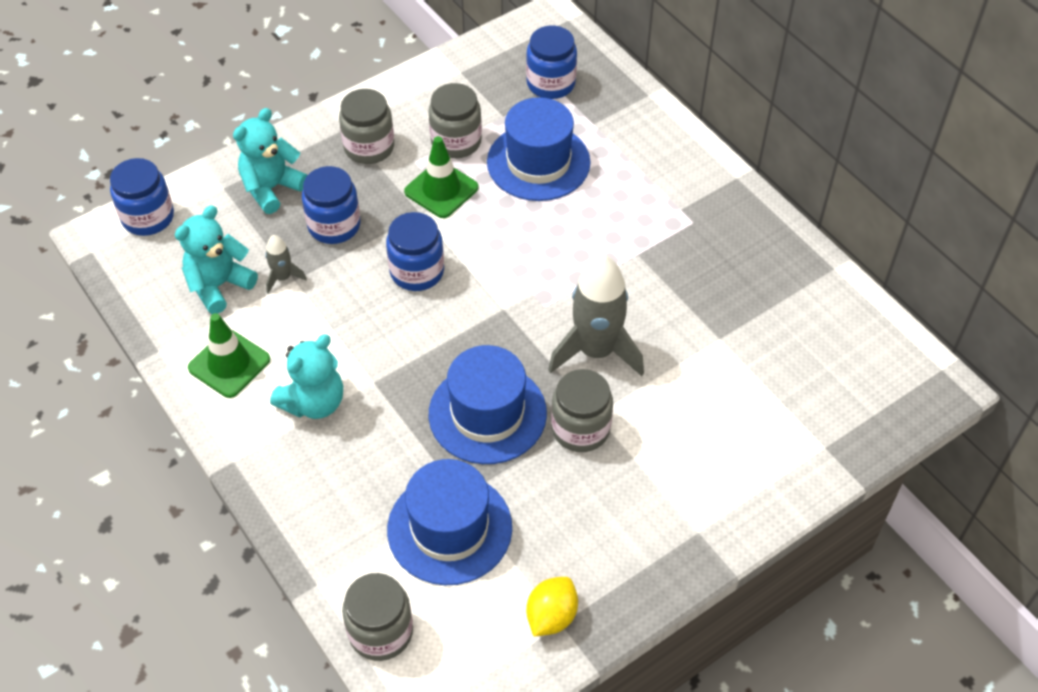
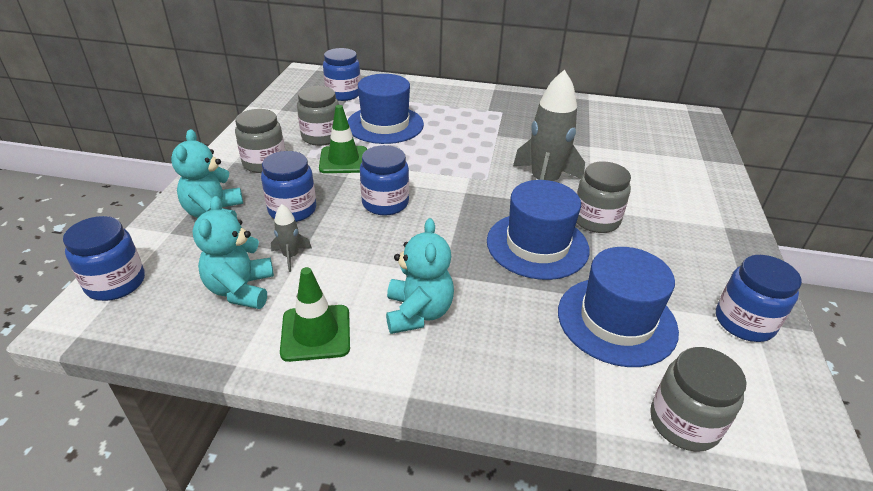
camera: 45 degrees left, 15 degrees down
yellow lemon [526,577,578,636] -> blue jar [716,255,802,342]

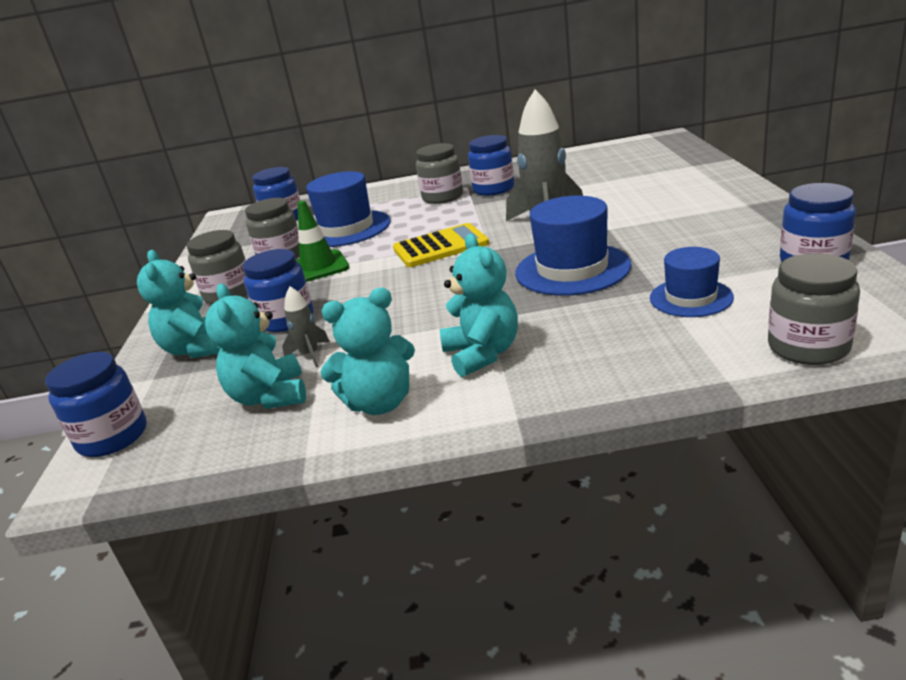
camera: 10 degrees left, 10 degrees down
green traffic cone [280,267,350,362] -> turquoise teddy bear [321,288,415,415]
blue jar [360,145,409,216] -> blue jar moved to [468,135,514,196]
blue hat [558,247,679,367] -> blue hat [650,247,734,317], size x0.61
grey jar [576,161,631,233] -> grey jar moved to [416,143,463,204]
none -> yellow calculator [393,223,489,267]

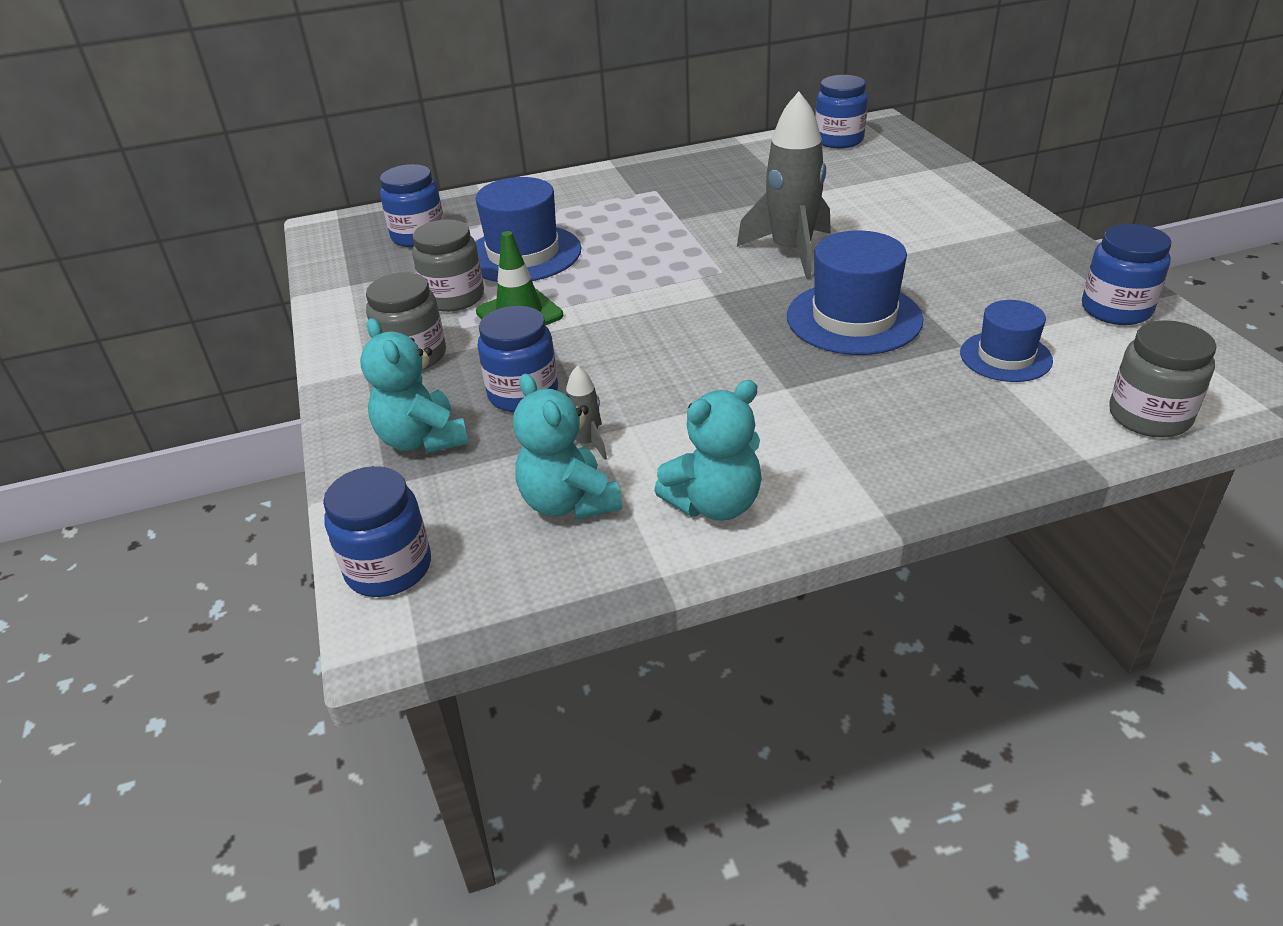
camera: 15 degrees left, 10 degrees up
yellow calculator [393,223,489,267] -> none
grey jar [416,143,463,204] -> none
turquoise teddy bear [440,234,518,377] -> none
blue jar [468,135,514,196] -> blue jar moved to [815,75,868,148]

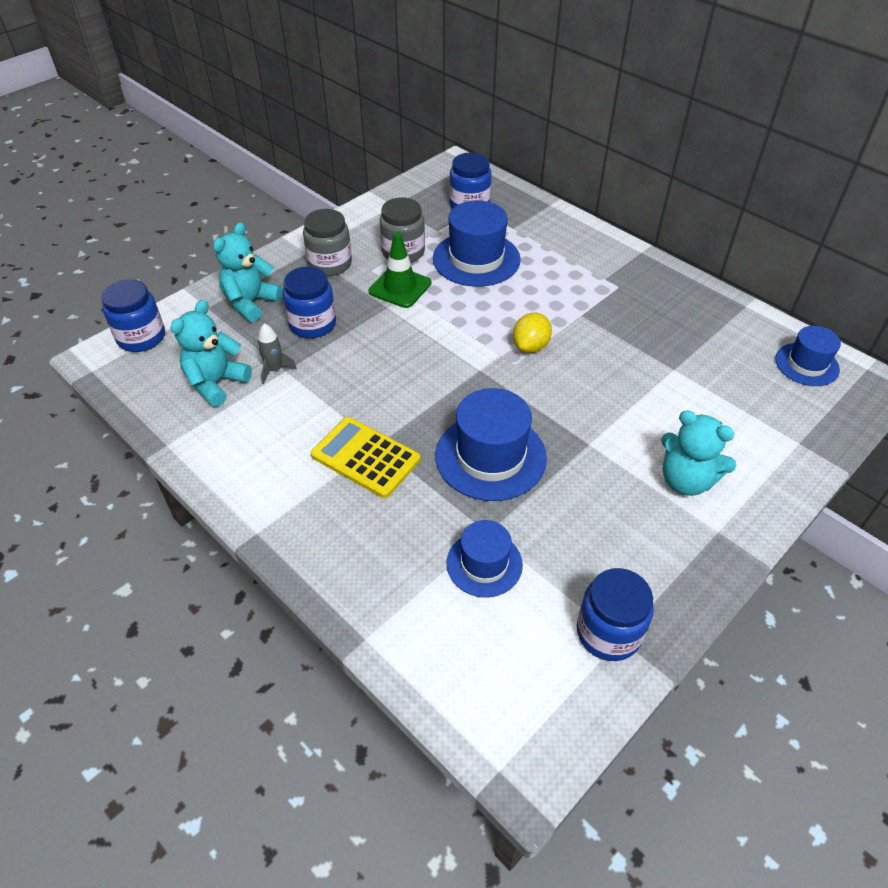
camera: 60 degrees right, 10 degrees up
turquoise teddy bear [654,380,762,521] -> turquoise teddy bear moved to [661,411,736,496]
grey rocket [737,91,831,279] -> none
blue jar [815,75,868,148] -> blue hat [775,326,841,386]
grey jar [1109,320,1217,438] -> none
none -> yellow calculator [311,417,420,498]
none -> yellow lemon [513,312,552,353]

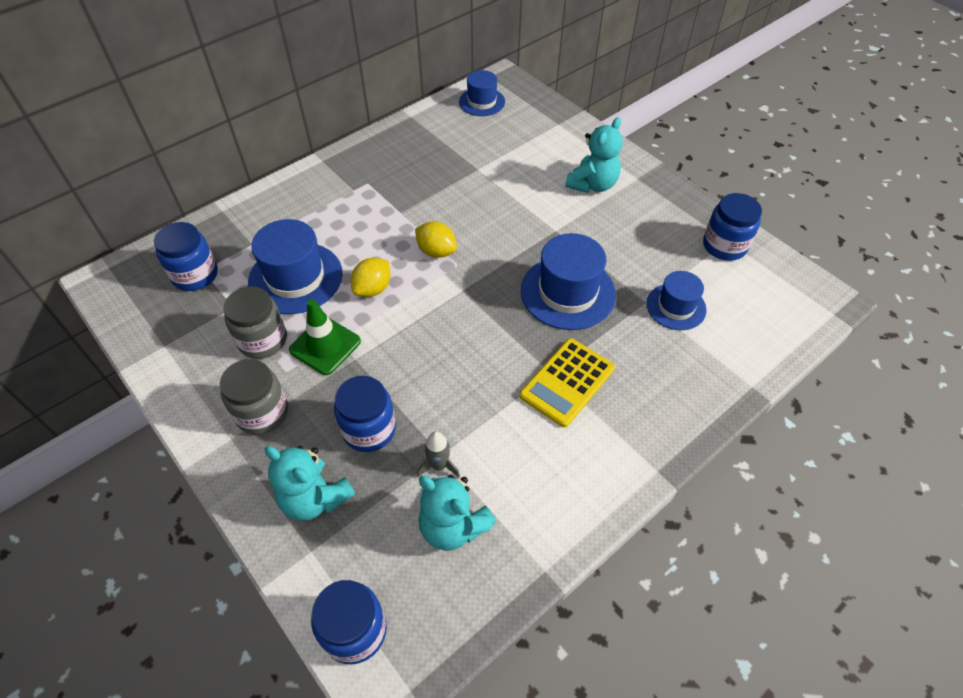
camera: 85 degrees left, 5 degrees up
none -> yellow lemon [351,258,391,297]

